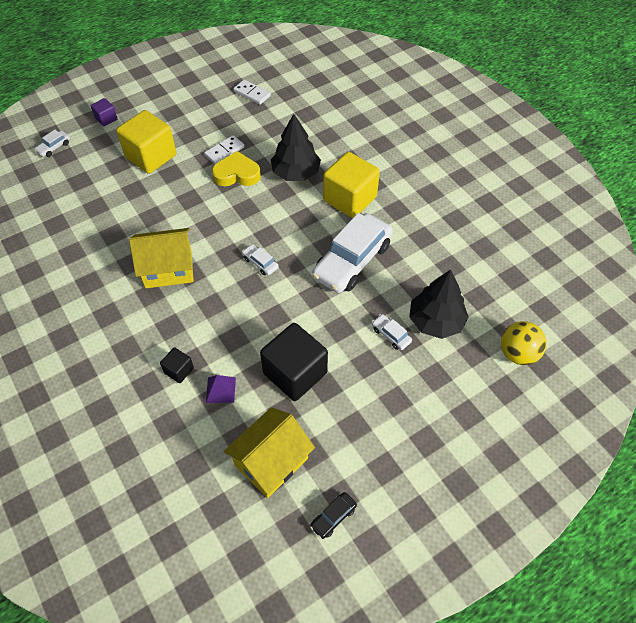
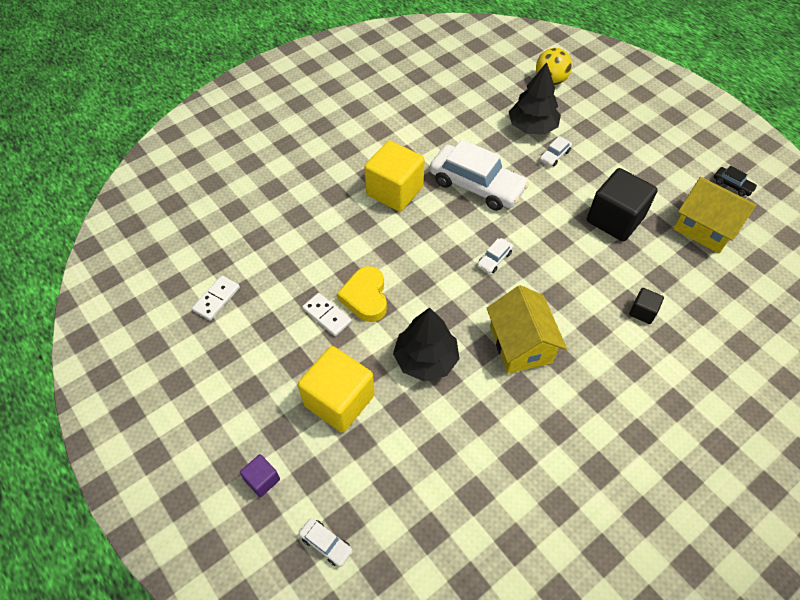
camera: 95 degrees left, 0 degrees up
purple pyramid [206,375,236,403] -> none
black tree [271,114,321,181] -> black tree moved to [393,307,460,382]

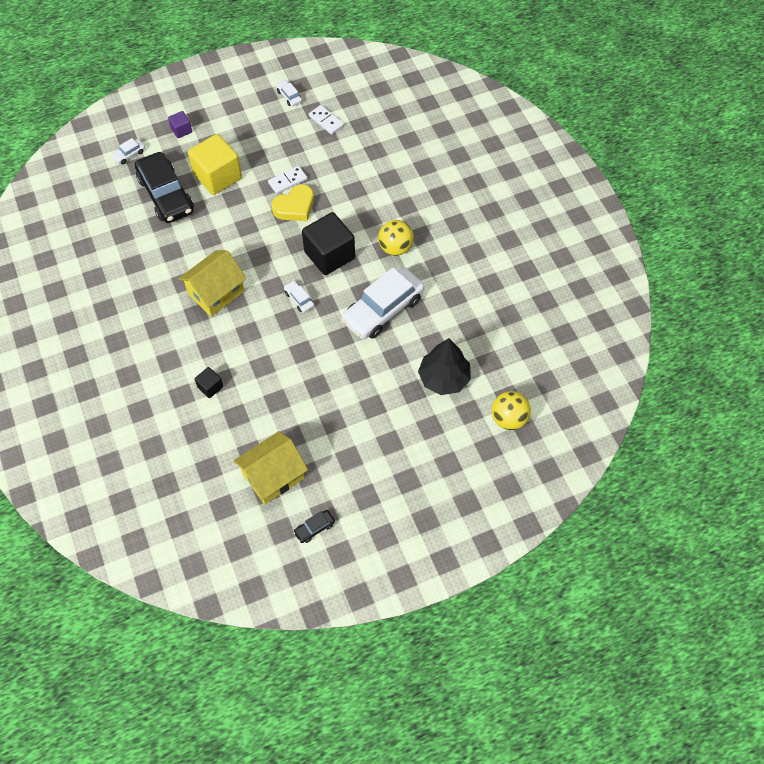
camera: 105 degrees right, 5 degrees up
yellow heart [337,266,387,322] -> yellow heart turned 135 degrees clockwise [271,184,314,221]
yellow cube [364,141,425,212] -> yellow ball [378,220,414,256]
black tree [393,307,460,382] -> none
yellow house [487,285,567,374] -> yellow house turned 45 degrees counterclockwise [178,250,247,317]
white car [540,136,572,167] -> white car moved to [276,80,302,106]
black cube [587,168,658,242] -> black cube moved to [302,212,355,275]
none -> black car [135,152,194,223]

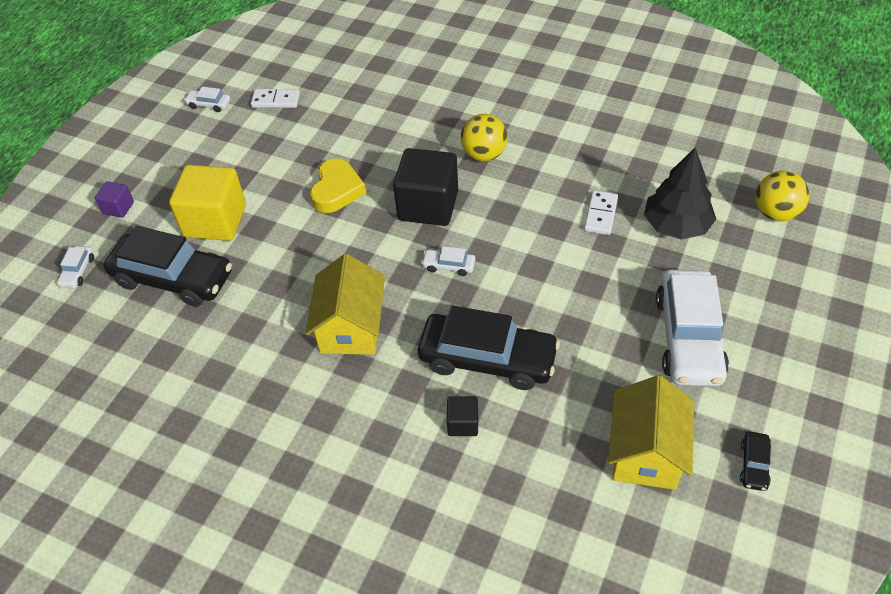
camera: 40 degrees left, 10 degrees down
white domino [268,166,307,194] -> white domino moved to [584,190,618,235]
white car [341,267,424,339] -> white car moved to [656,270,729,386]
none -> black car [418,306,560,390]

